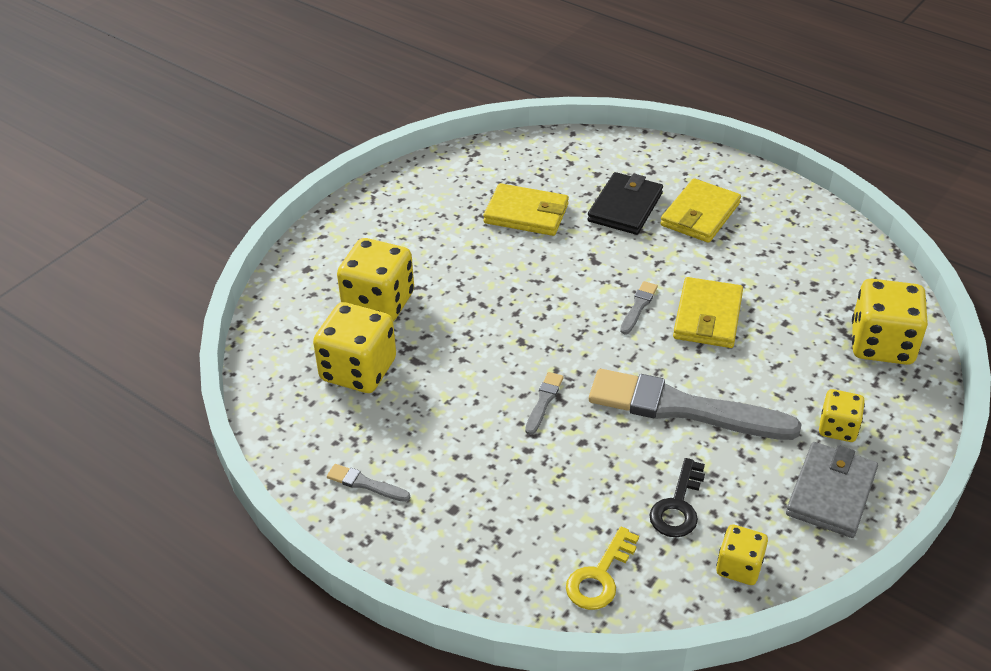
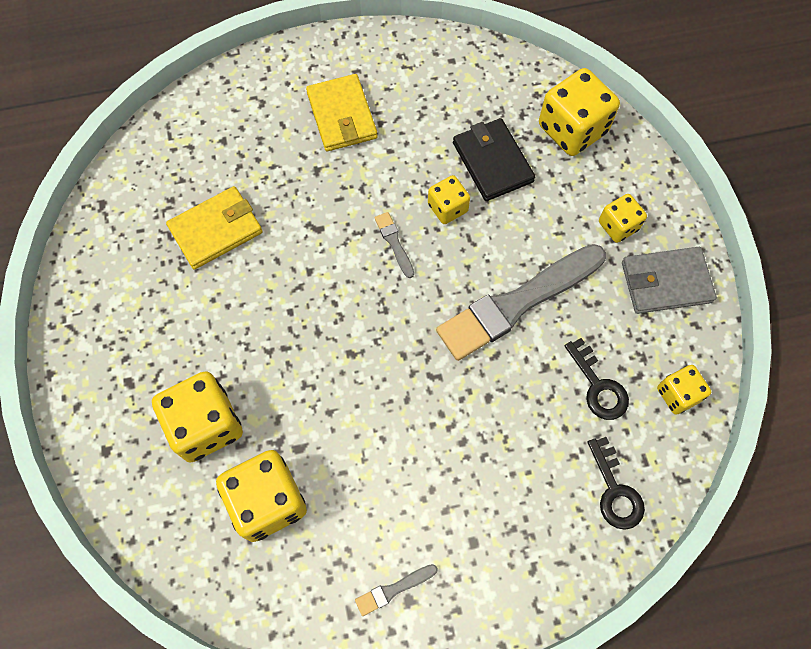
camera: 50 degrees left, 25 degrees up
grey brush [525,372,564,435] -> none
yellow key [566,526,639,610] -> black key [588,437,645,530]
black wallet [587,172,663,235] -> black wallet moved to [453,118,535,201]
yellow wallet [673,277,743,348] -> yellow dice [428,175,470,224]
grey wallet [786,442,878,538] -> grey wallet turned 75 degrees counterclockwise [622,247,717,314]

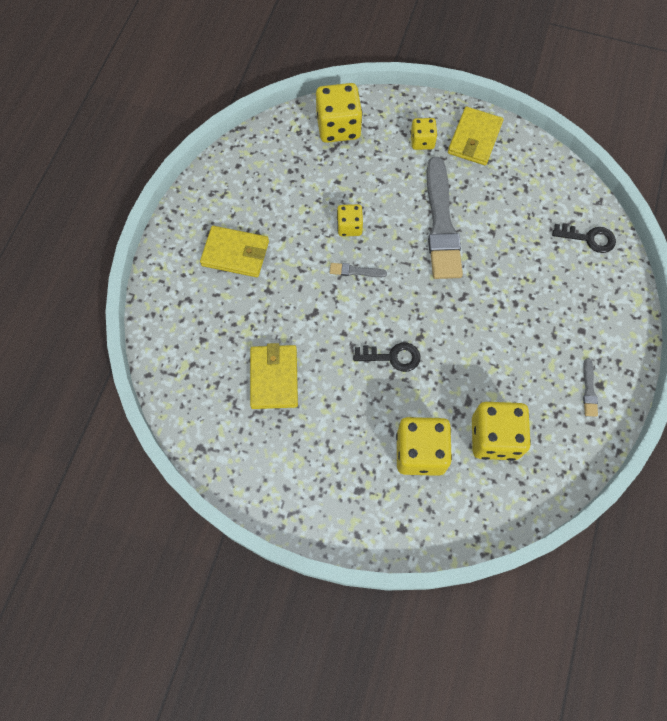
camera: 60 degrees left, 0 degrees up
black wallet [453,118,535,201] -> none
black key [565,338,629,420] -> black key moved to [353,342,421,372]
grey wallet [622,247,717,314] -> yellow wallet [448,107,503,165]
yellow dice [657,365,711,414] -> none

